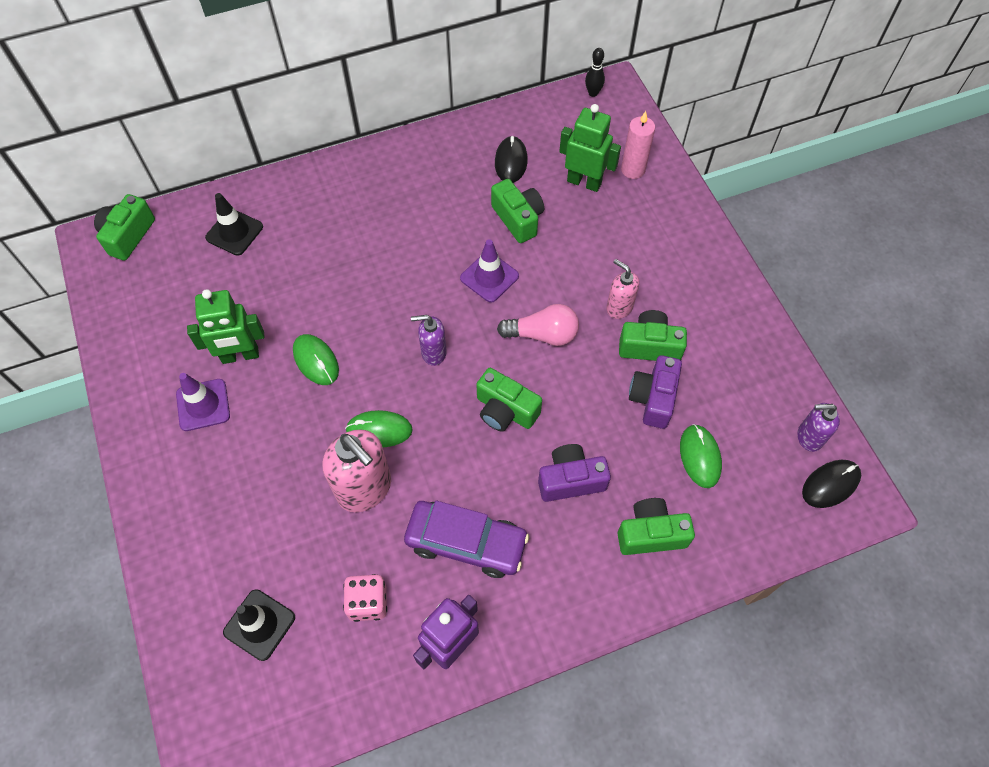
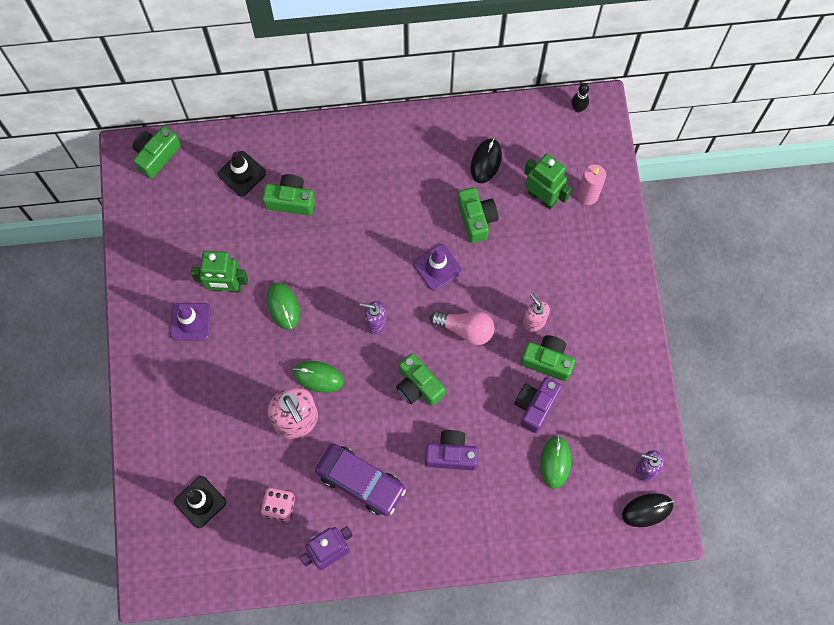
camera: 15 degrees right, 10 degrees up
green camera [618,498,695,555] -> green camera moved to [262,174,315,216]

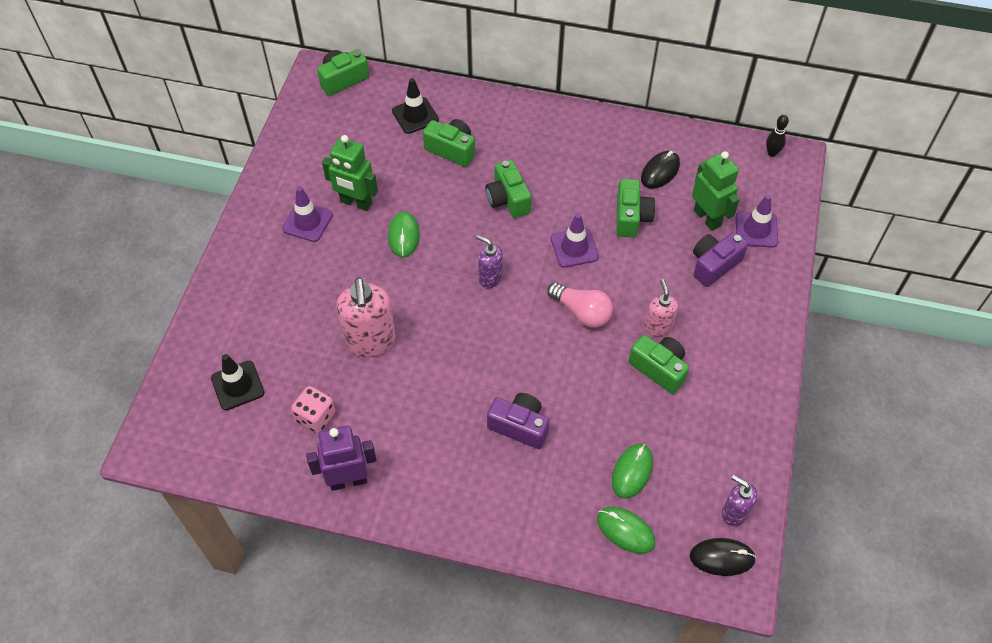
camera: 20 degrees right, 15 degrees down
green mouse [293,361,344,393] -> green mouse moved to [597,507,655,554]
purple car [315,444,406,516] -> none
green camera [396,353,445,406] -> green camera moved to [485,159,531,218]
purple camera [514,377,562,433] -> purple camera moved to [693,232,748,287]
pink candle [577,164,606,205] -> purple traffic cone [736,195,778,248]

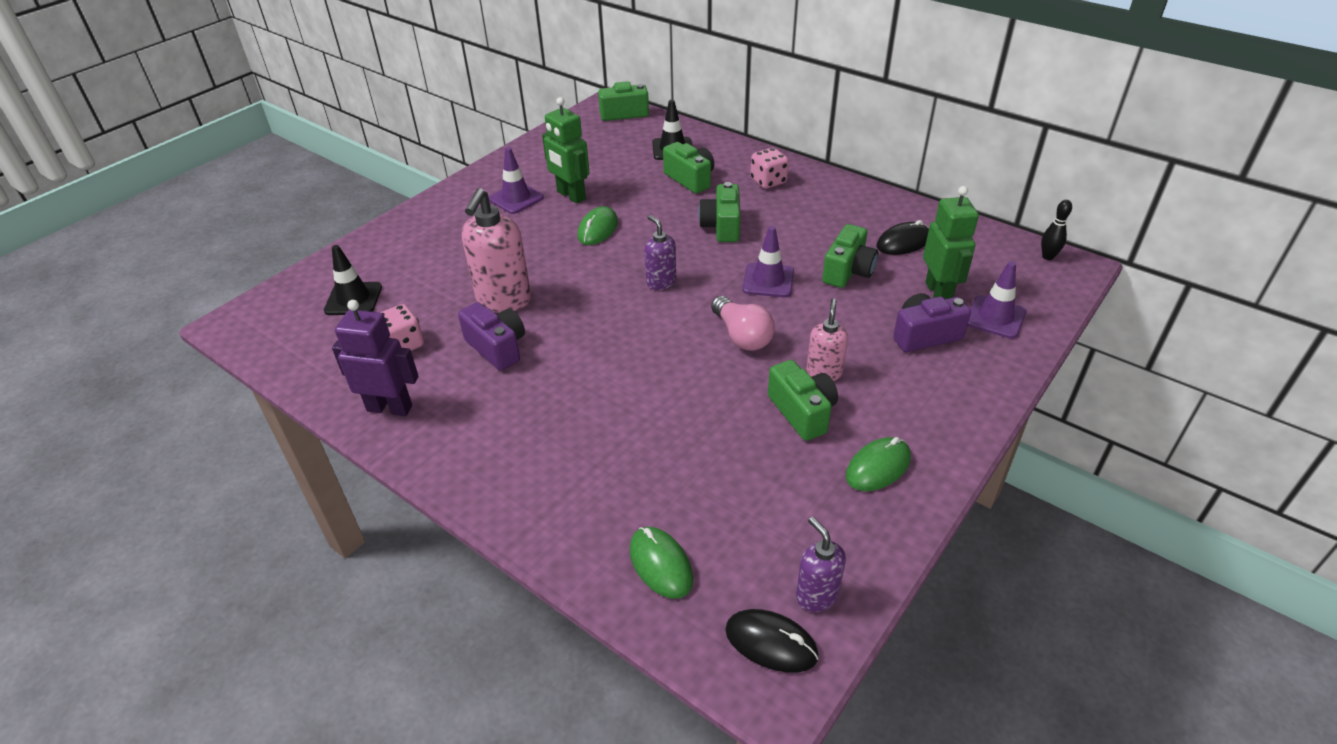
camera: 25 degrees right, 15 degrees down
purple camera [487,393,549,449] -> purple camera moved to [458,302,525,371]
green mouse [612,444,653,499] -> green mouse moved to [846,437,911,491]
none -> pink dice [750,148,789,189]

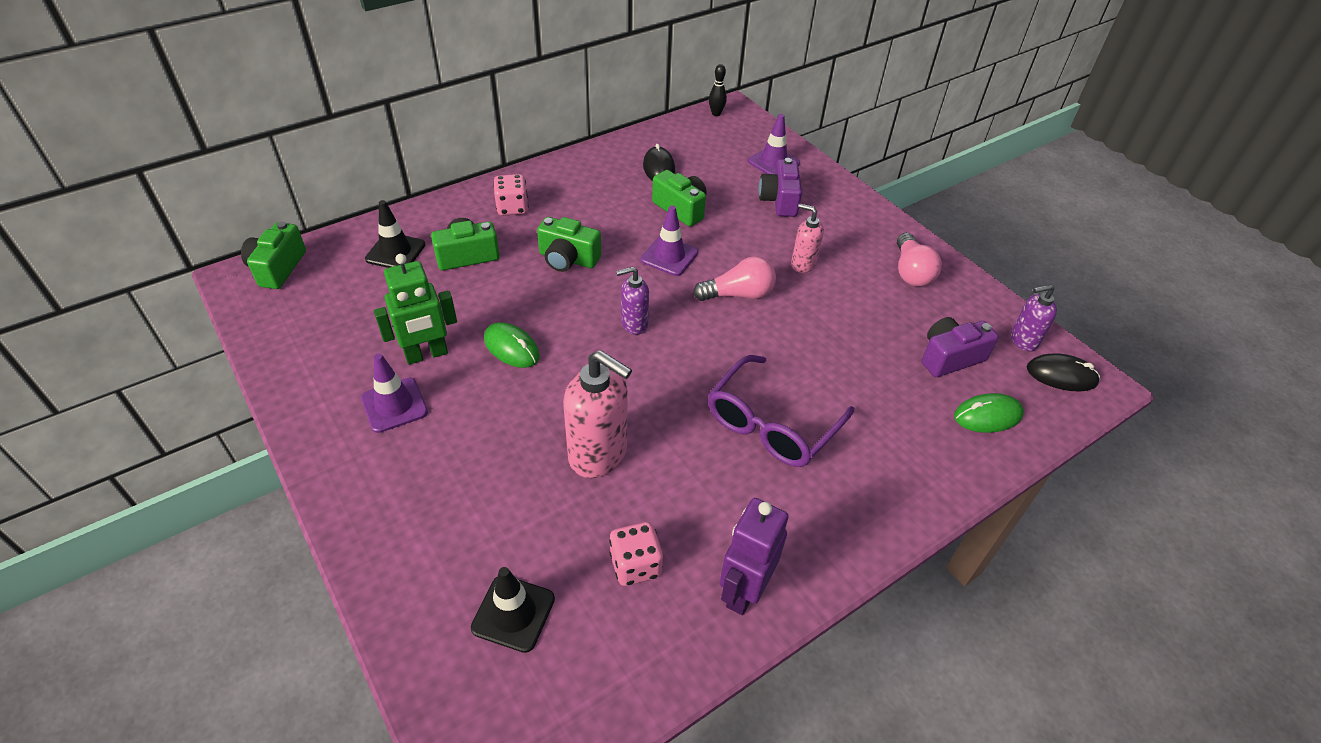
camera: 75 degrees left, 5 degrees up
purple camera [458,302,525,371] -> purple camera moved to [922,317,999,377]
black mouse [725,609,819,673] -> black mouse turned 60 degrees clockwise [1027,353,1100,391]
green camera [768,360,838,441] -> none
green mouse [846,437,911,491] -> pink light bulb [897,233,942,287]
green robot [923,186,979,299] -> none
none -> purple glasses [708,355,854,467]

